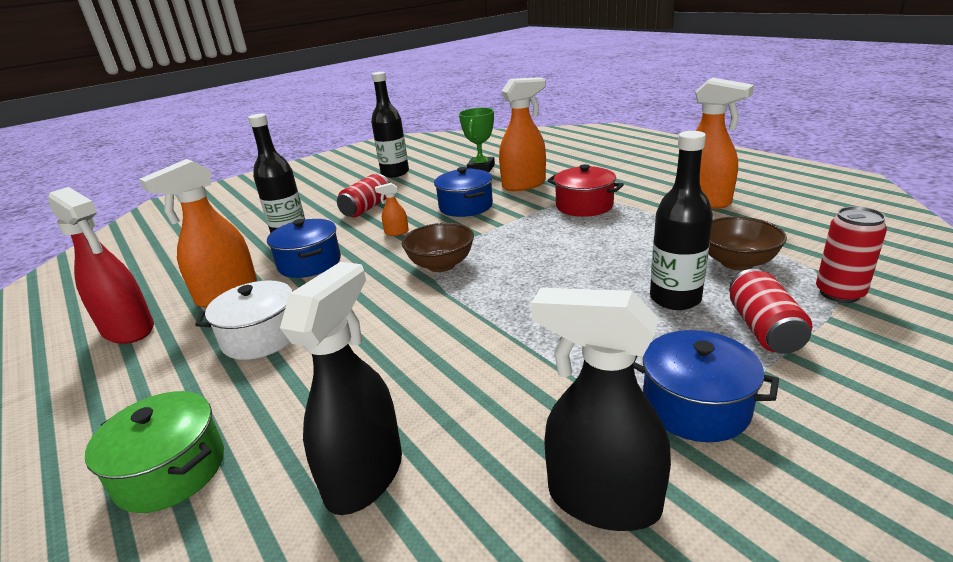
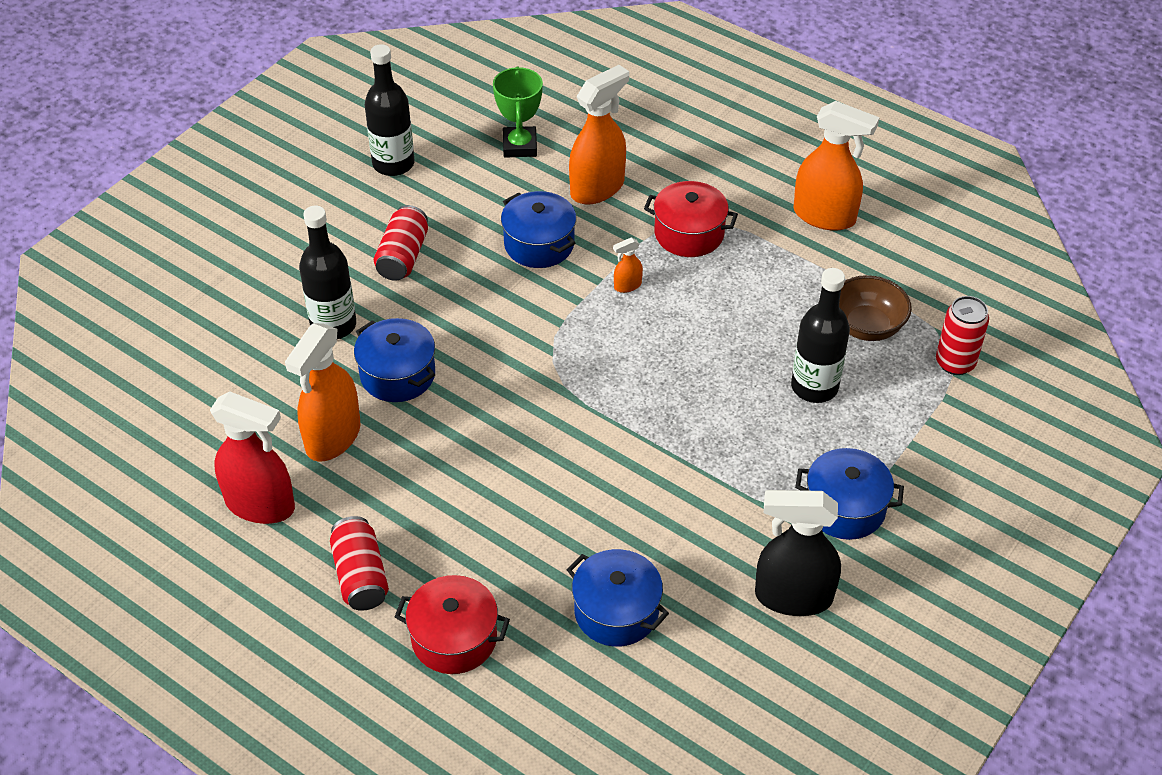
camera: 20 degrees left, 20 degrees up
green pot [85,391,224,513] -> red pot [395,575,510,674]
white pot [195,280,293,360] -> none
black spray bottle [280,262,402,515] -> blue pot [567,549,669,646]
orange spray bottle [375,183,409,236] -> orange spray bottle moved to [613,237,643,293]
brown bowl [402,223,474,272] -> none
red can [729,269,812,354] -> red can moved to [330,516,389,611]

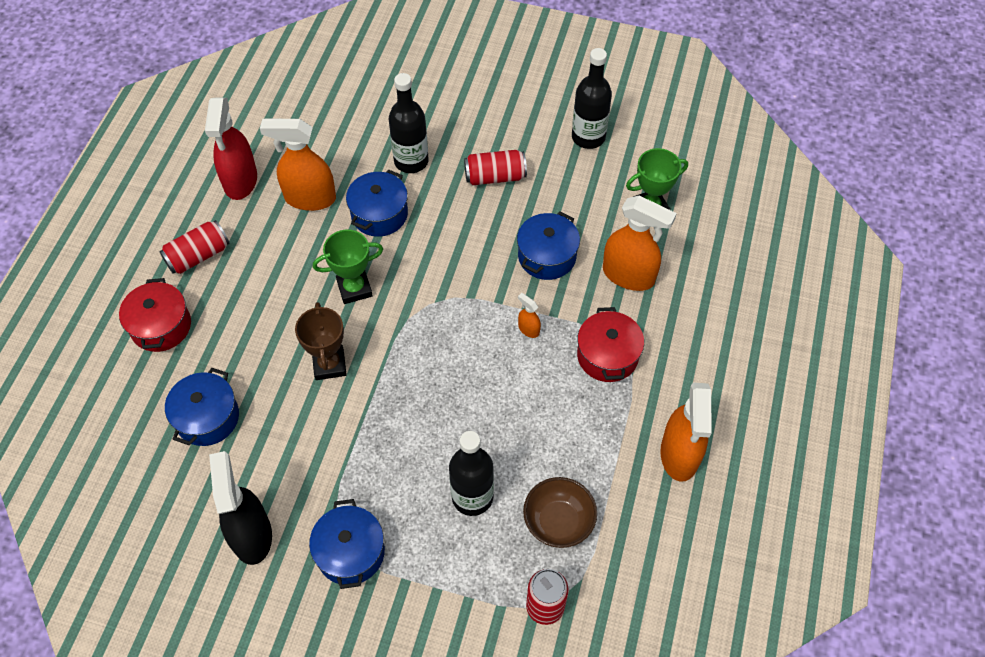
camera: 70 degrees right, 10 degrees up
none -> brown trophy [295,302,347,380]
none -> green trophy [313,230,383,304]

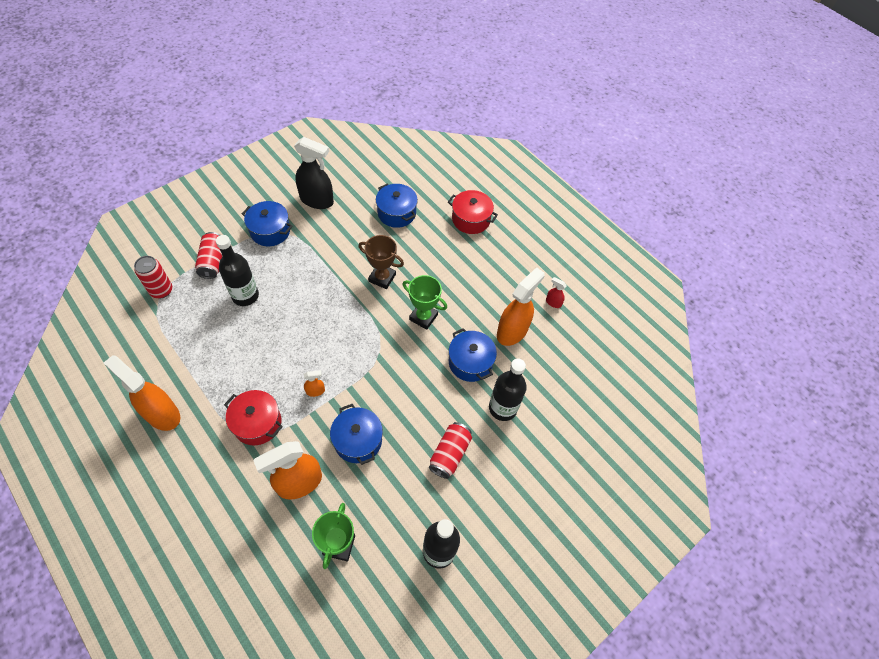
camera: 120 degrees right, 0 degrees up
red can [160,220,230,274] -> red can moved to [195,232,222,279]
red spray bottle [205,98,257,200] -> red spray bottle [546,277,567,308], size x0.44
green trophy [313,230,383,304] -> green trophy turned 75 degrees counterclockwise [402,275,447,330]
brown bowl [523,477,597,548] -> none

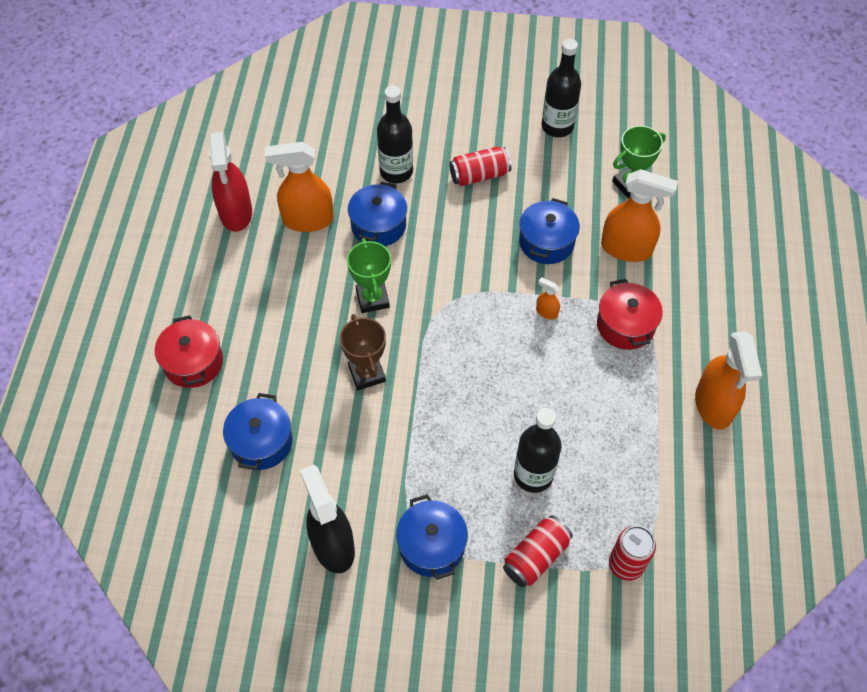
camera: 130 degrees left, 0 degrees up
red spray bottle [546,277,567,308] -> red spray bottle [209,132,252,232], size x2.27

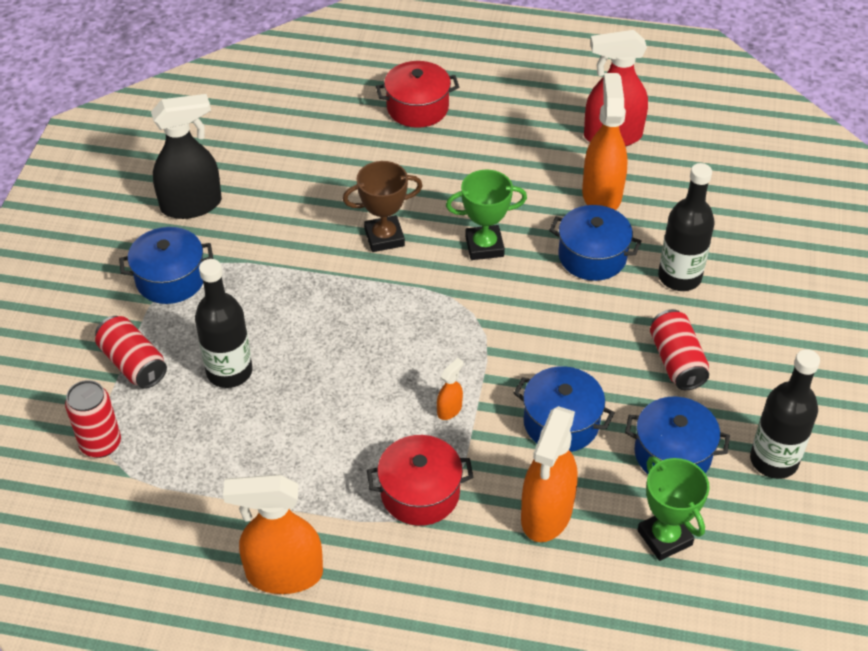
camera: 95 degrees right, 10 degrees down
blue pot [223,393,293,470] -> blue pot moved to [625,397,730,474]

